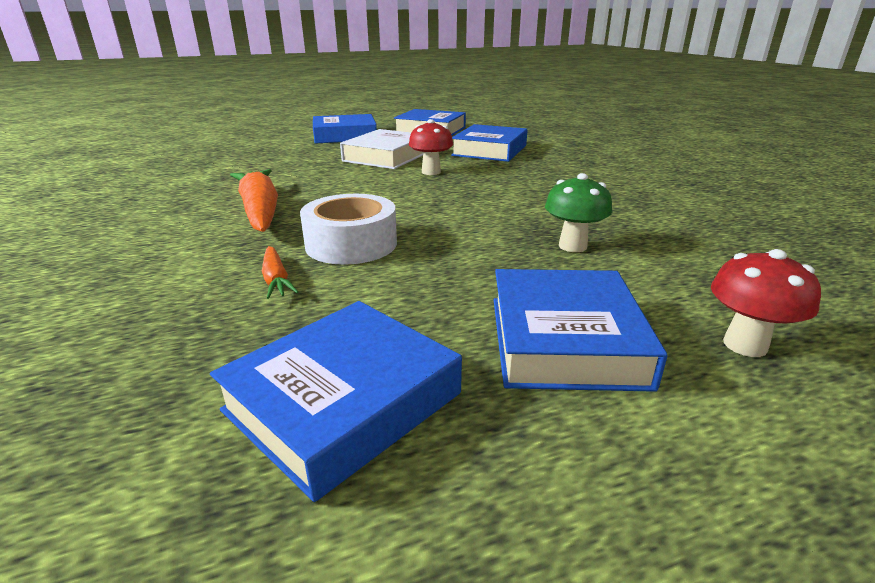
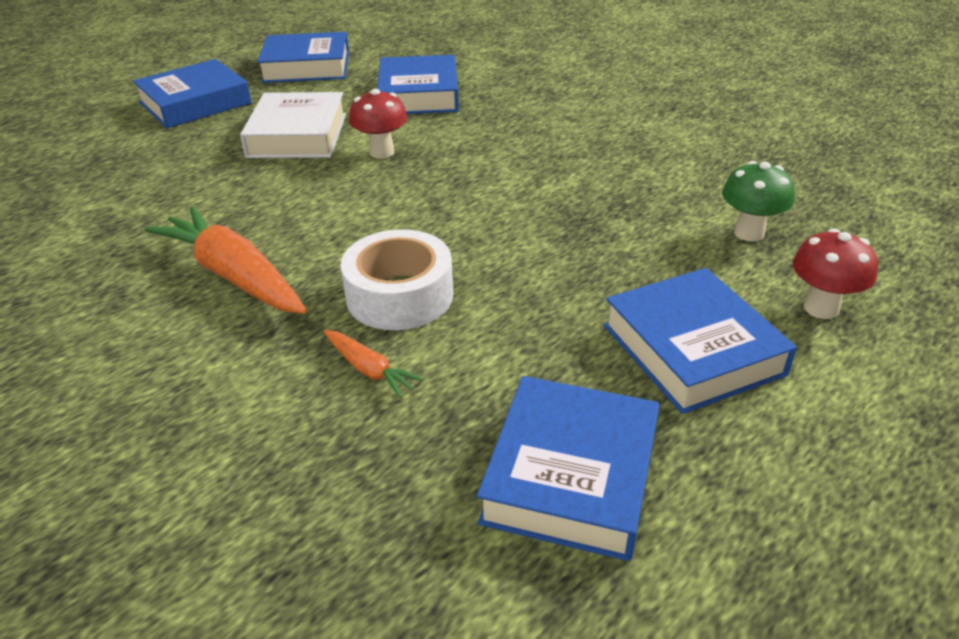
camera: 25 degrees left, 10 degrees up
green mushroom [545,173,612,252] -> green mushroom moved to [722,161,795,242]

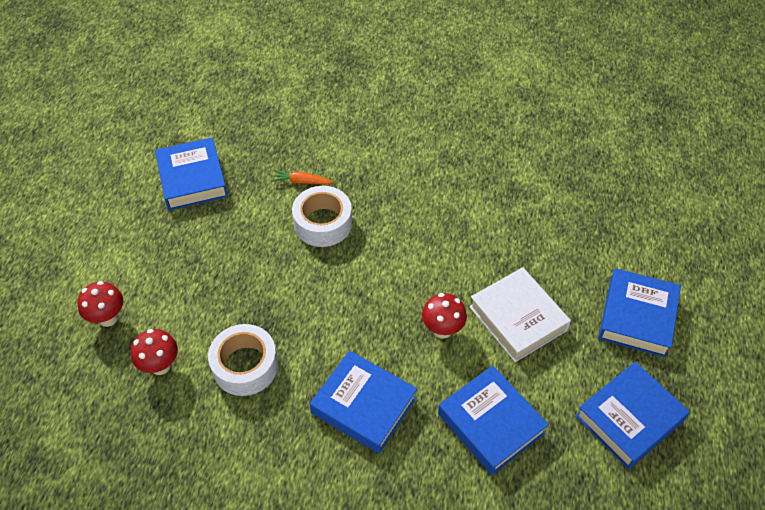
camera: 145 degrees right, 15 degrees up
orange carrot [145,207,307,314] -> none
blue book [604,268,797,414] -> blue book moved to [310,350,417,454]
green mushroom [722,161,795,242] -> red mushroom [131,329,178,375]
none -> white tape [208,324,278,396]

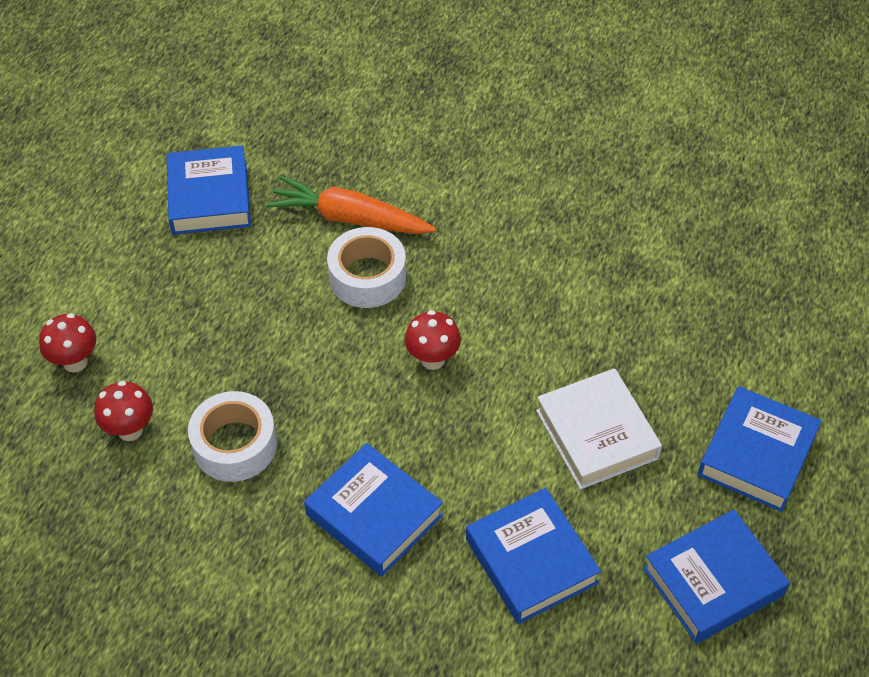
camera: 10 degrees right, 0 degrees up
orange carrot [271,170,333,184] -> orange carrot [266,176,436,234], size x2.09
red mushroom [422,293,467,339] -> red mushroom moved to [405,310,461,370]

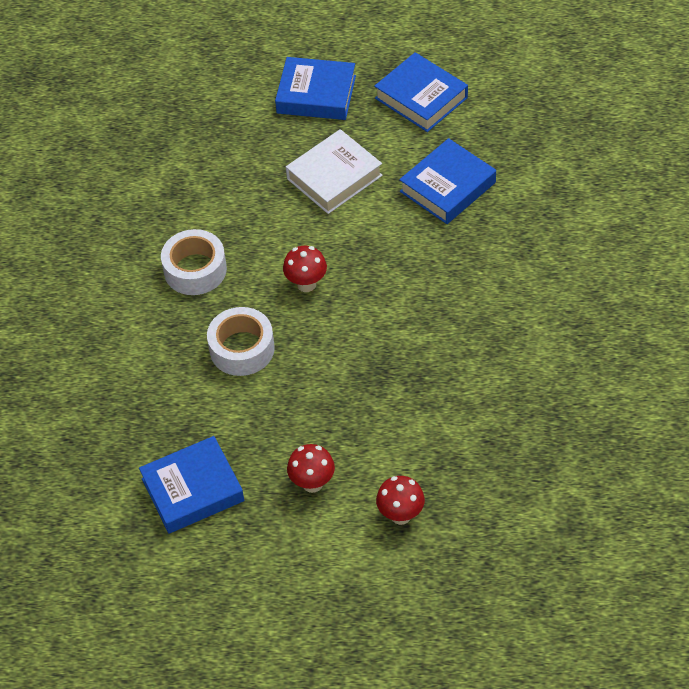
camera: 105 degrees left, 0 degrees up
red mushroom [94,381,153,441] -> red mushroom moved to [287,444,335,493]
white tape [188,391,277,482] -> white tape moved to [161,229,227,295]
orange carrot [266,176,436,234] -> none
blue book [304,443,443,576] -> none

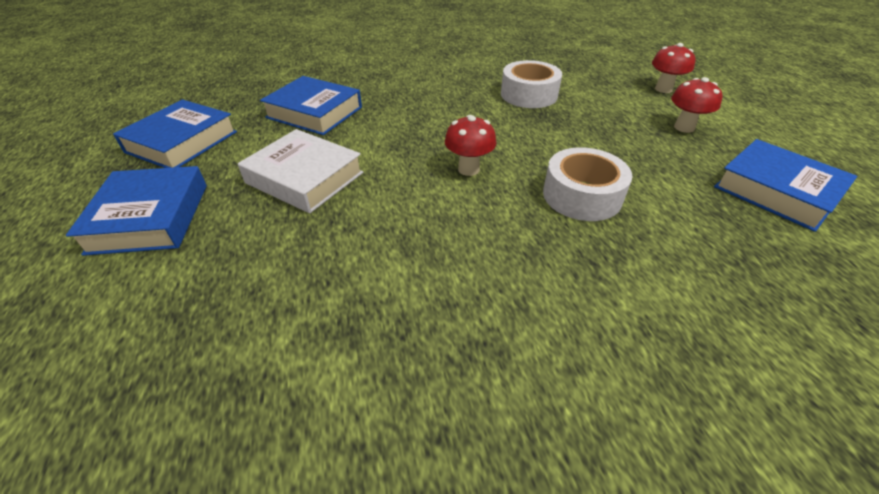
camera: 110 degrees left, 10 degrees down
white tape [161,229,227,295] -> white tape moved to [501,60,562,108]

